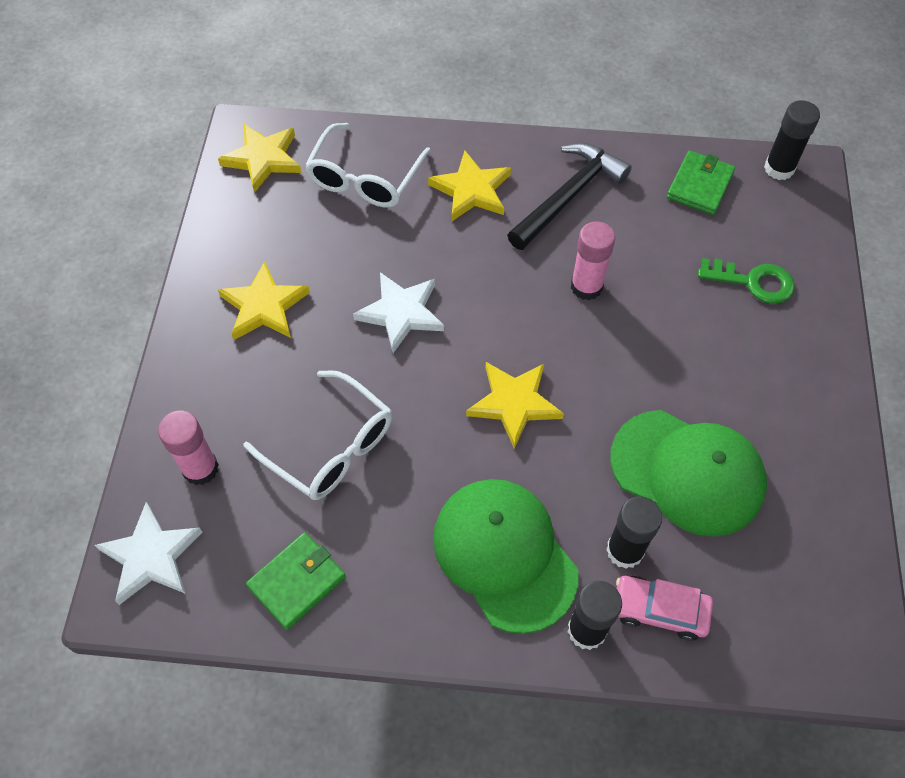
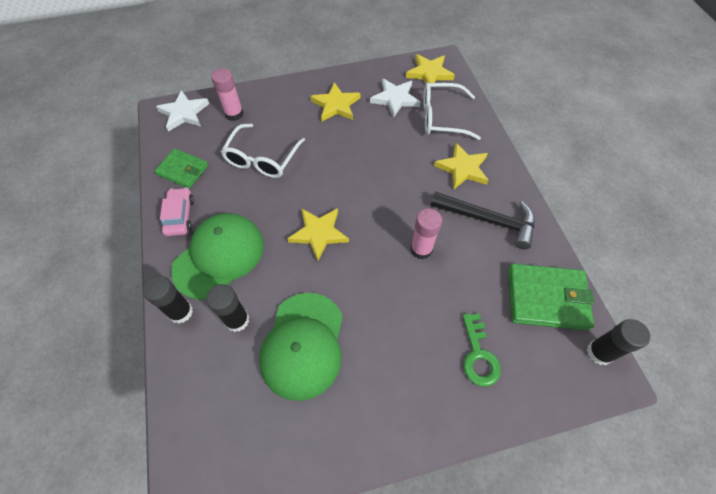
camera: 70 degrees right, 0 degrees up
white star [353,272,444,353] -> white star moved to [370,78,421,118]
pink car [616,576,713,641] -> pink car moved to [160,187,194,236]
green wallet [667,150,735,215] -> green wallet [508,264,594,331], size x1.55

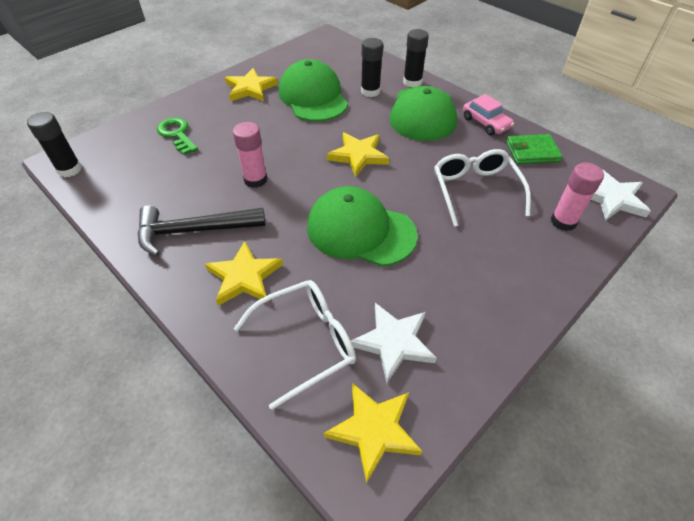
camera: 150 degrees right, 10 degrees down
yellow star [310,82,360,122] -> yellow star moved to [225,68,278,102]
green wallet [508,264,594,331] -> none
none -> green cap [307,186,418,266]

